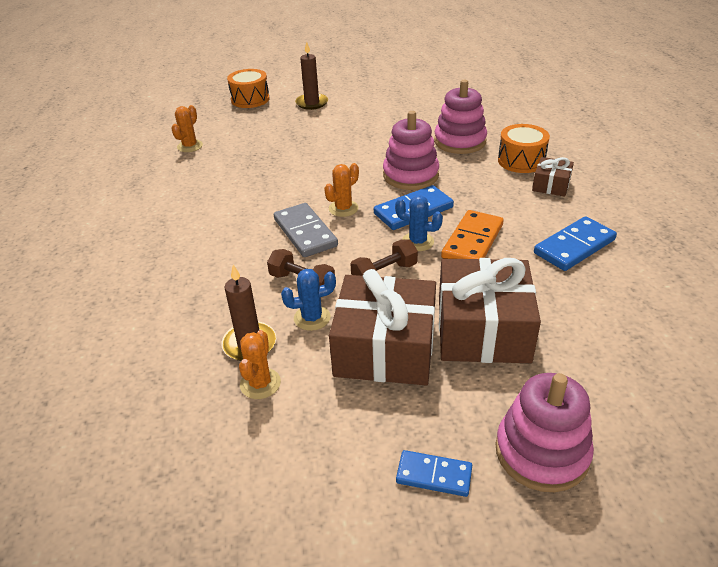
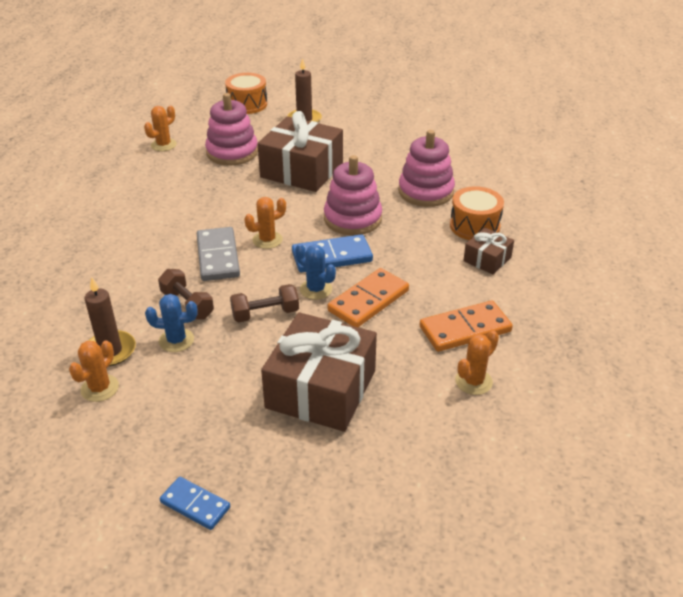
camera: 15 degrees right, 0 degrees up
brown gift [329,269,436,385] -> brown gift moved to [257,111,343,192]
pink stacking toy [496,373,594,492] -> pink stacking toy moved to [205,93,258,166]
blue domino [534,216,617,271] -> orange domino [420,301,513,352]
none -> orange cactus [455,331,499,395]

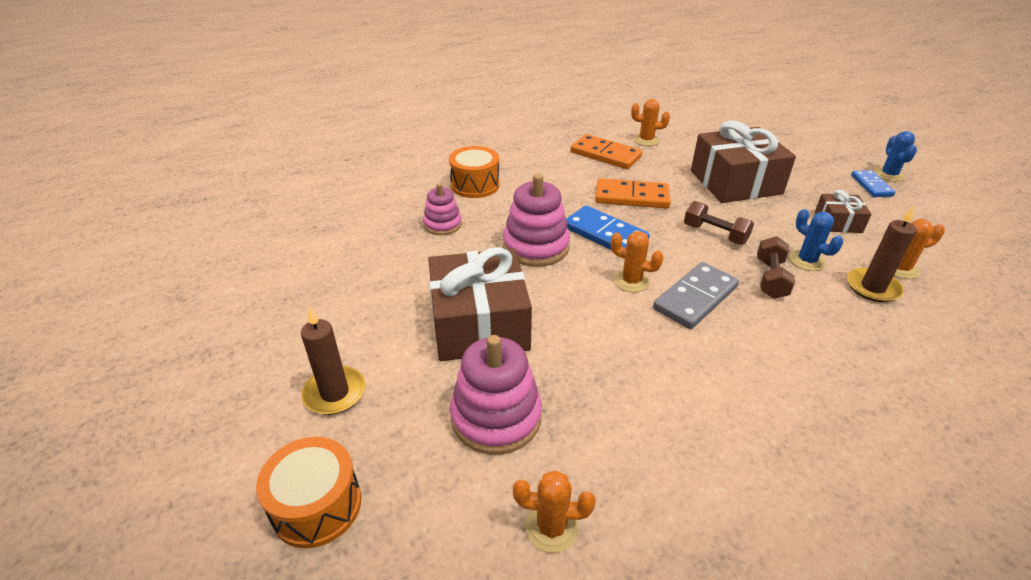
camera: 125 degrees left, 0 degrees up
blue cactus [295,244,336,300] -> blue cactus moved to [874,131,917,182]
pink stacking toy [398,130,455,207] -> pink stacking toy [423,183,462,235], size x0.60
brown gift [463,227,514,274] -> brown gift moved to [815,190,871,233]

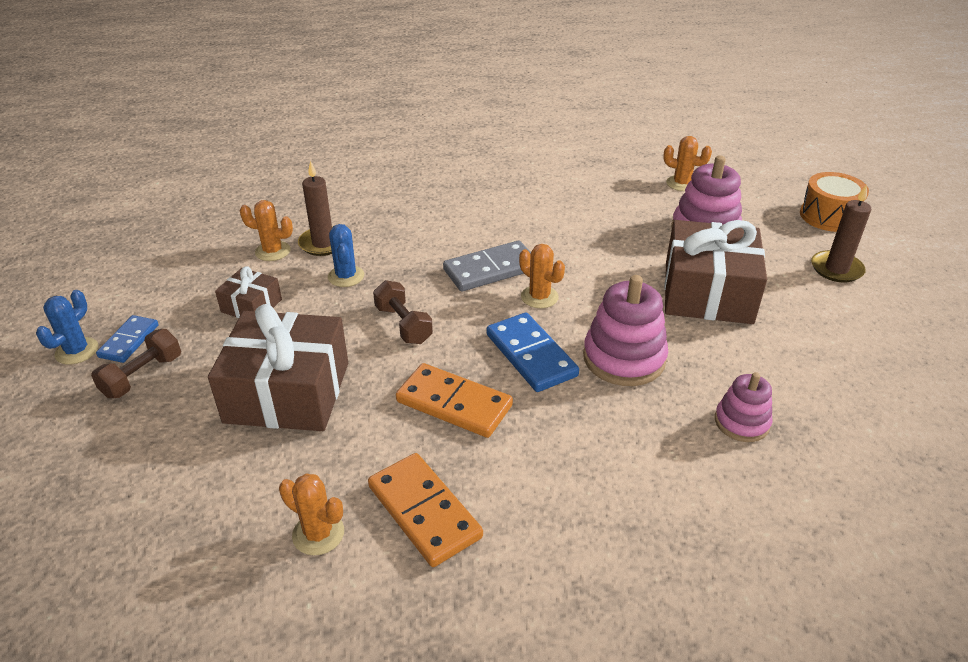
camera: 160 degrees left, 0 degrees up
orange drum [449,146,500,198] -> none
brown dumbbell [757,236,795,299] -> brown dumbbell moved to [91,329,181,398]

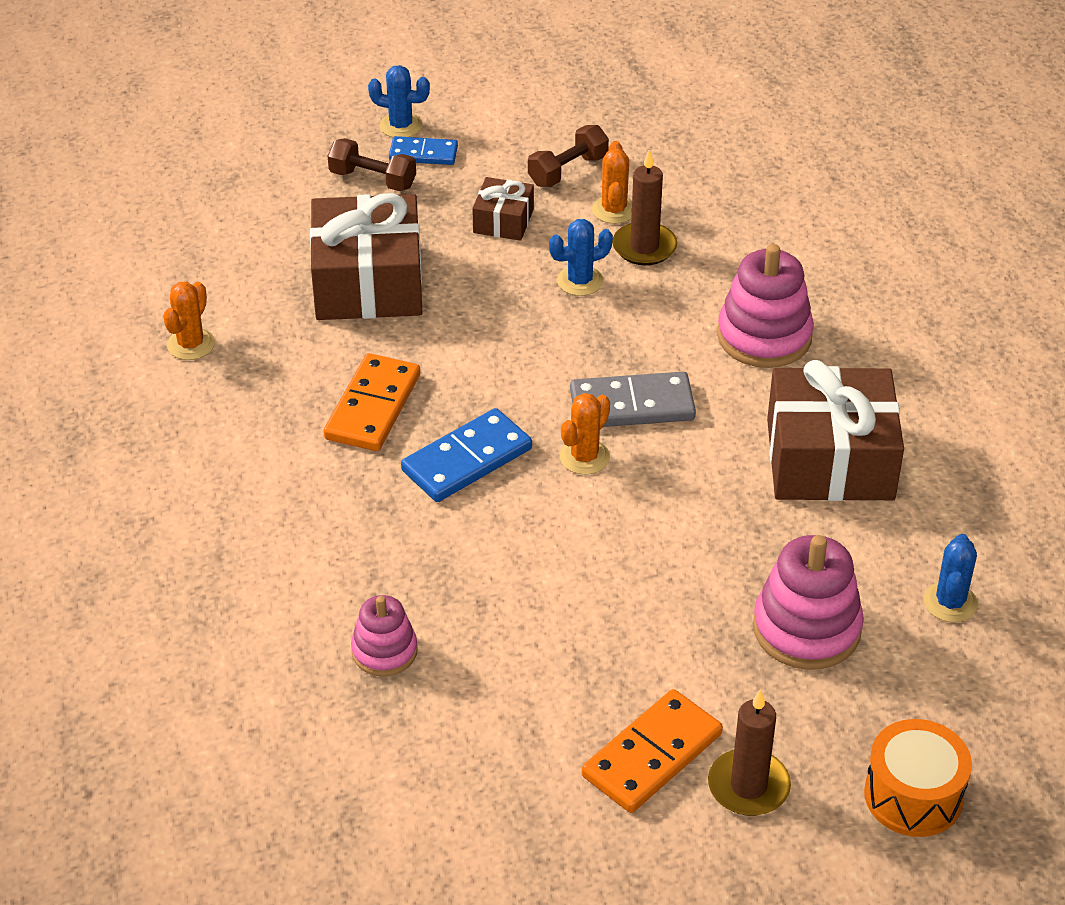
camera: 80 degrees right, 5 degrees up
orange domino [368,453,483,567] -> orange domino moved to [582,689,723,813]
brown dumbbell [373,280,433,344] -> brown dumbbell moved to [528,125,609,187]
grey domino [443,240,531,291] -> grey domino turned 60 degrees counterclockwise [570,372,696,427]
pink stacking toy [583,275,668,386] -> pink stacking toy moved to [717,244,814,368]
orange cactus [663,136,712,191] -> blue cactus [924,534,978,622]
brown gift [664,220,767,324] -> brown gift moved to [767,360,904,501]

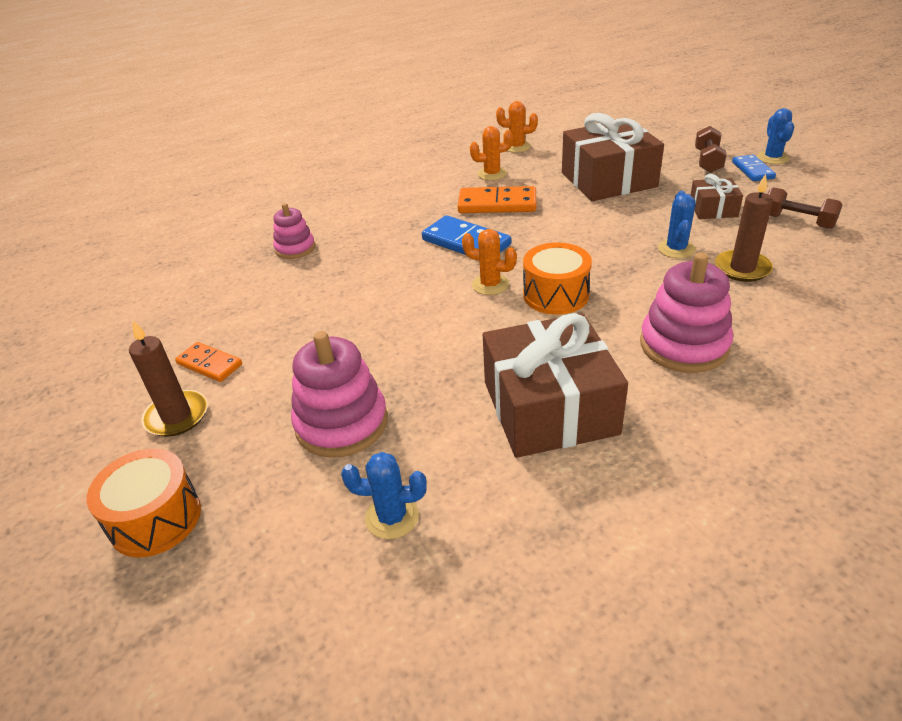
camera: 80 degrees right, 5 degrees down
blue cactus [549,219,613,296] -> blue cactus turned 45 degrees clockwise [658,191,696,259]
grey domino [570,372,696,427] -> orange drum [523,243,592,315]
orange domino [582,689,723,813] -> orange domino [175,342,242,382], size x0.62
orange cactus [592,141,632,224] -> orange cactus moved to [470,126,513,181]

